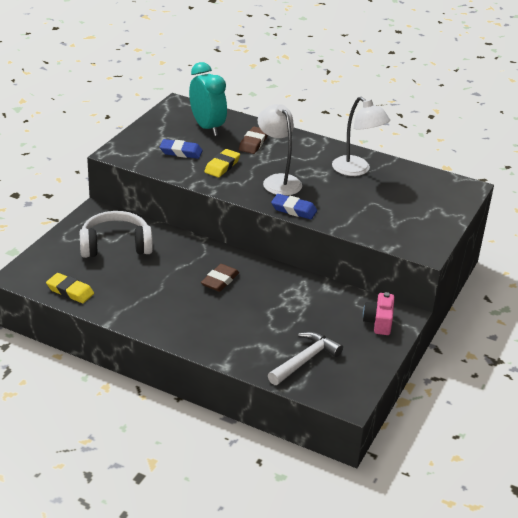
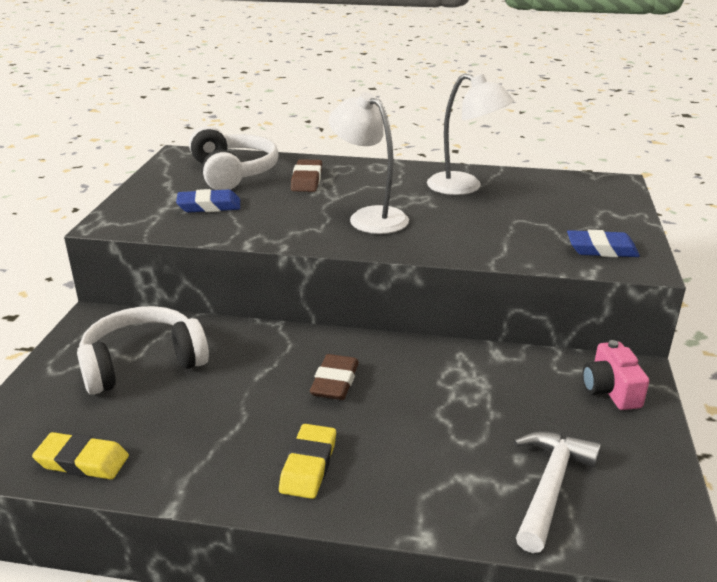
camera: 15 degrees left, 5 degrees down
turquoise clock [189,62,227,136] -> white headphones [189,126,279,190]
yellow eraser [204,149,240,177] -> yellow eraser moved to [279,424,336,499]
blue eraser [271,194,317,219] -> blue eraser moved to [567,230,640,257]

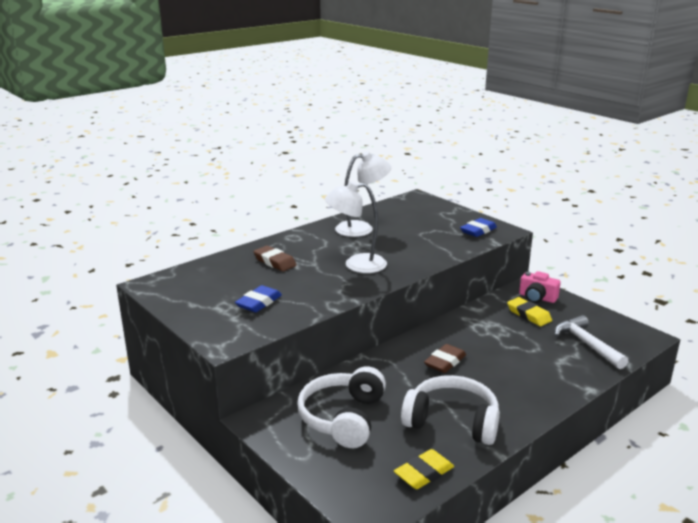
camera: 50 degrees left, 5 degrees down
white headphones [189,126,279,190] -> white headphones moved to [401,375,500,445]
yellow eraser [279,424,336,499] -> yellow eraser moved to [507,297,552,326]
brown eraser [310,354,359,400] -> brown eraser turned 75 degrees clockwise [424,344,466,373]

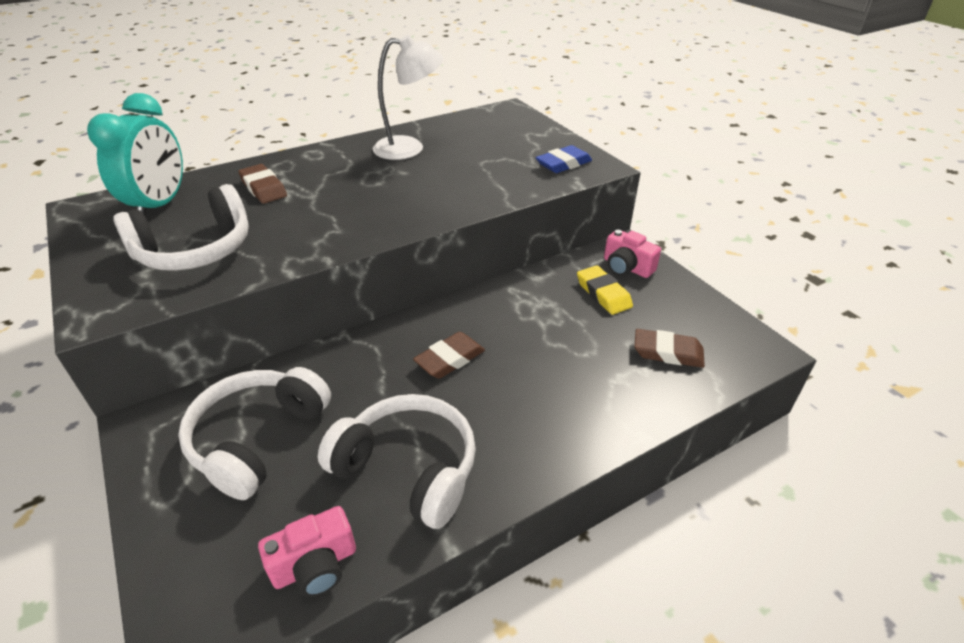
camera: 10 degrees right, 15 degrees up
blue eraser [235,285,282,312] -> white headphones [113,184,249,271]
white lamp [325,181,387,273] -> none
yellow eraser [394,449,454,489] -> pink camera [258,506,356,597]
white hammer [554,315,628,369] -> brown eraser [634,329,705,368]
none -> turquoise clock [87,93,183,215]

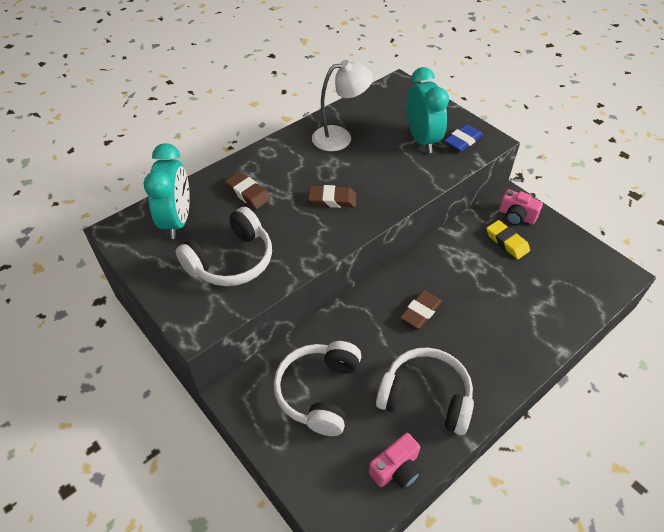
camera: 10 degrees left, 10 degrees up
brown eraser [634,329,705,368] -> brown eraser moved to [308,185,356,208]
none -> turquoise clock [406,67,449,153]

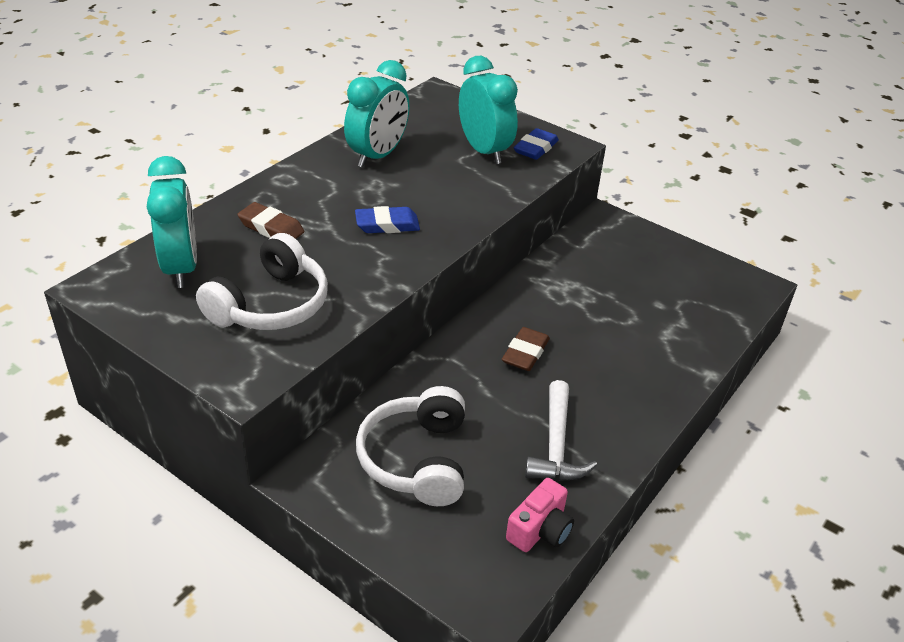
camera: 15 degrees left, 10 degrees down
brown eraser [308,185,356,208] -> blue eraser [355,206,420,233]
white lamp [312,60,373,151] -> turquoise clock [344,60,409,168]
white headphones [376,348,474,435] -> white hammer [525,380,597,481]
yellow eraser [486,220,530,259] -> none
pink camera [499,189,543,226] -> none

